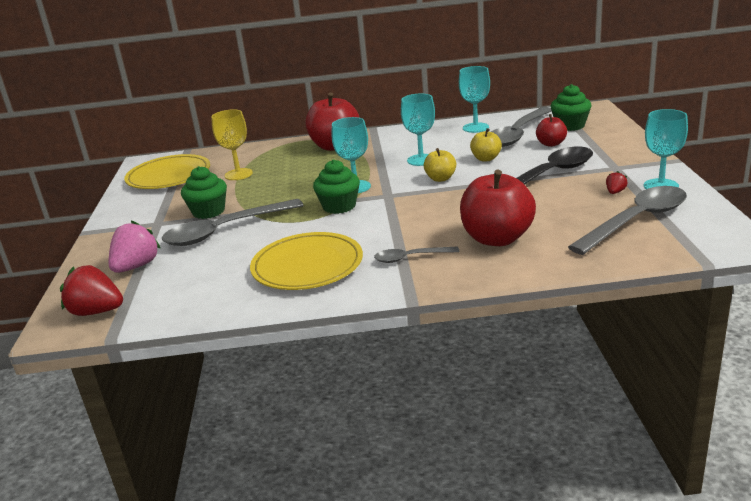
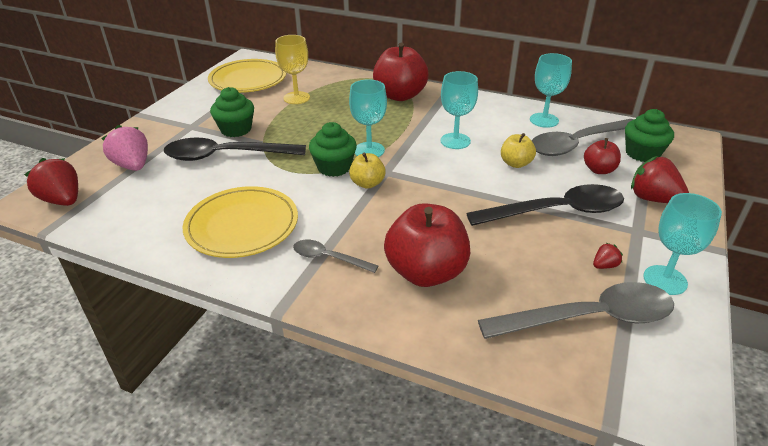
camera: 25 degrees right, 10 degrees up
pink strawberry [109,220,160,273] -> pink strawberry turned 90 degrees counterclockwise [101,125,148,171]
grey spoon [162,199,304,246] -> black spoon [164,138,306,161]
yellow apple [424,148,456,182] -> yellow apple moved to [349,153,386,189]
none -> red strawberry [631,156,689,203]

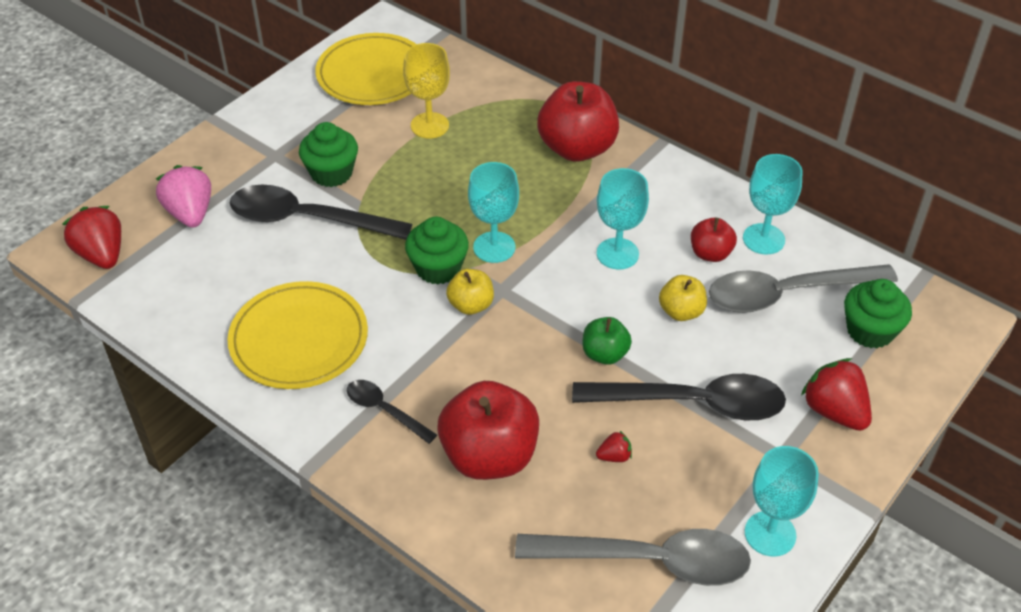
camera: 15 degrees right, 10 degrees up
grey spoon [293,240,378,273] -> black spoon [347,380,437,444]
red apple [584,138,621,174] -> red apple moved to [691,217,737,262]
red strawberry [593,243,623,269] -> red strawberry moved to [596,431,632,462]
none -> green apple [583,317,632,365]

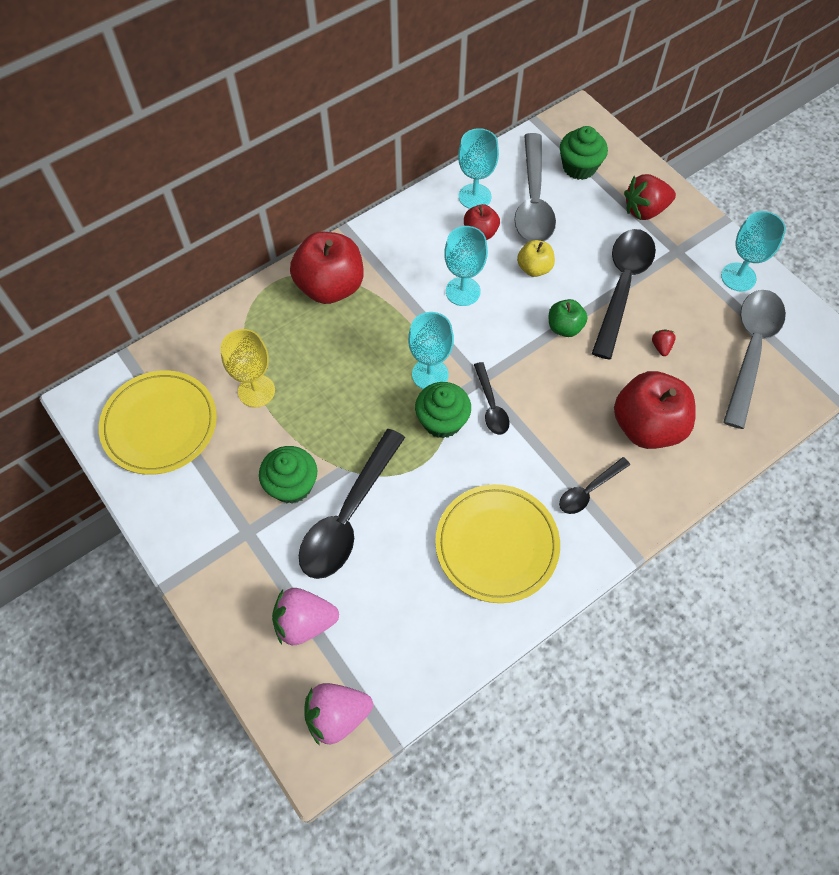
camera: 75 degrees left, 15 degrees up
red strawberry [62,206,121,269] -> pink strawberry [304,683,373,746]
yellow apple [446,269,494,315] -> black spoon [474,362,510,435]

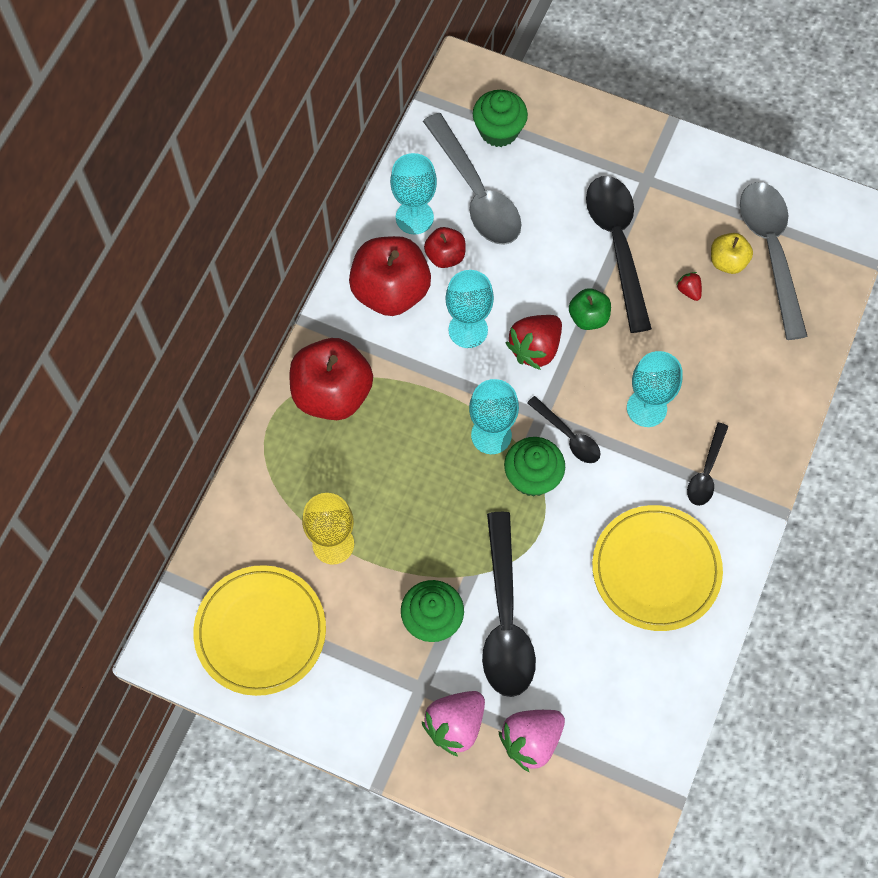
camera: 30 degrees left, 5 degrees up
pink strawberry [304,683,373,746] -> pink strawberry moved to [421,691,485,756]
yellow apple [517,240,555,277] -> yellow apple moved to [711,233,753,274]
red apple [614,371,696,449] -> red apple moved to [349,236,431,316]
red strawberry [624,174,676,220] -> red strawberry moved to [506,315,562,370]
turquoise goblet [721,211,786,292] -> turquoise goblet moved to [627,351,683,427]

